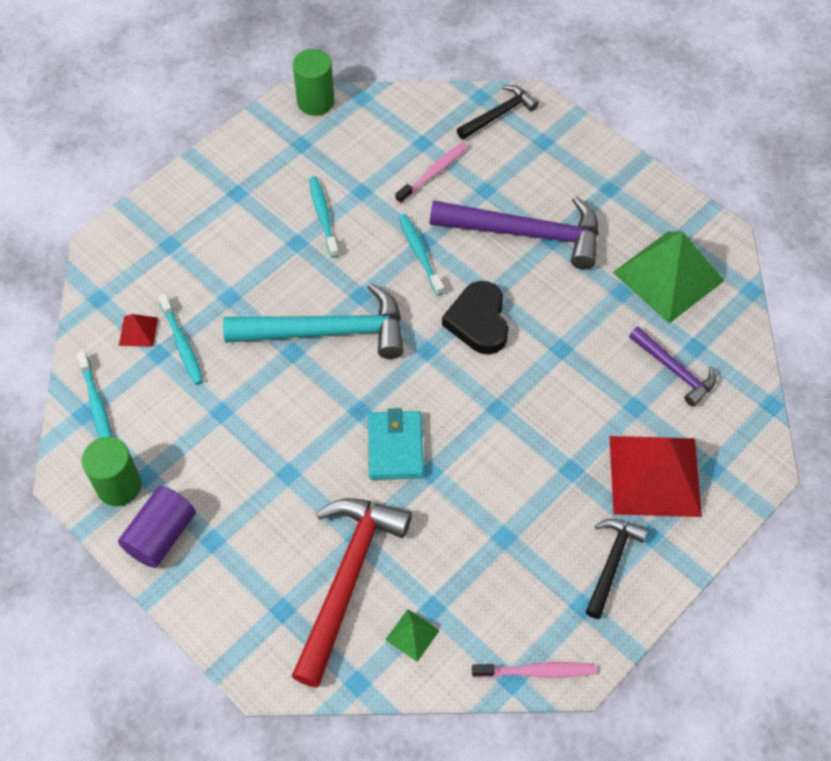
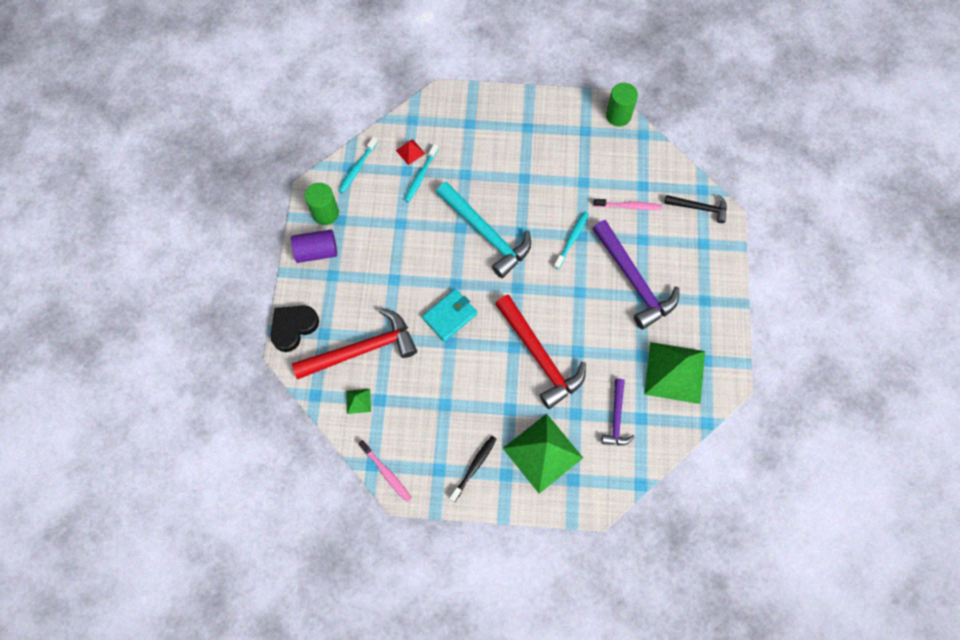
camera: 50 degrees right, 10 degrees up
turquoise toothbrush [309,176,339,258] -> none
black heart [442,281,508,355] -> black heart moved to [271,306,319,352]
black hammer [586,519,648,619] -> black toothbrush [450,436,496,502]
red pyramid [610,436,702,517] -> green pyramid [503,414,583,494]
none -> red hammer [495,295,586,409]

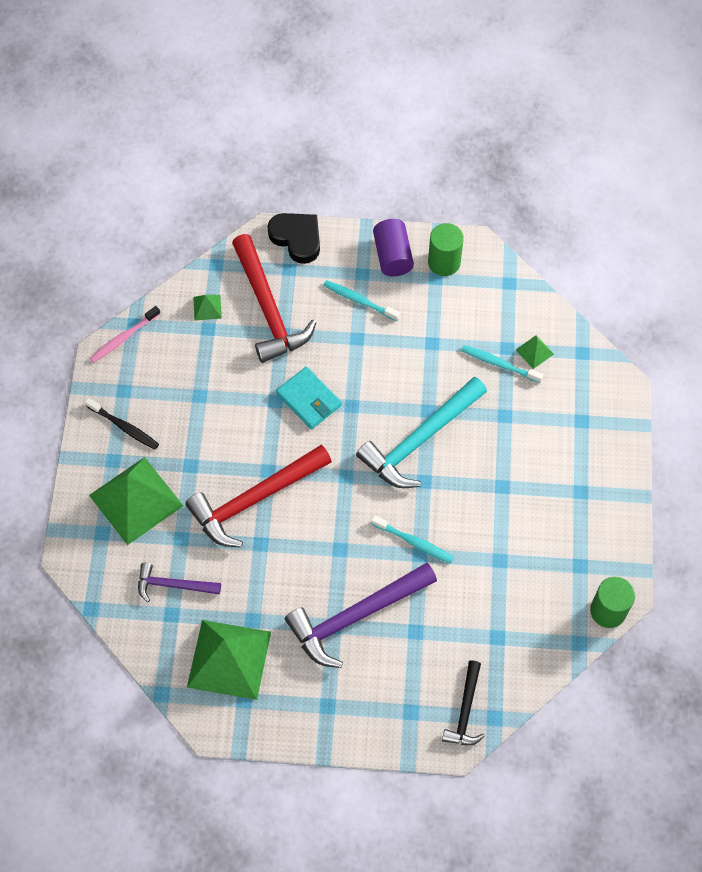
camera: 90 degrees right, 5 degrees down
turquoise toothbrush [338,137,378,193] -> turquoise toothbrush moved to [323,280,400,321]
red pyramid [396,139,425,165] -> green pyramid [516,335,554,369]
pink toothbrush [594,199,662,210] -> none

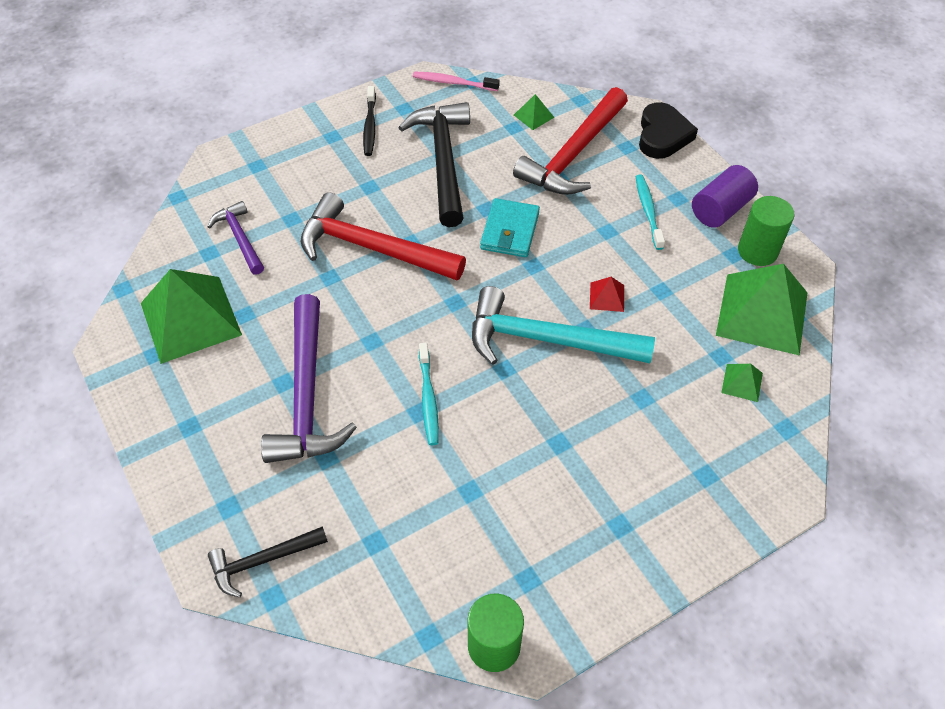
camera: 55 degrees right, 10 degrees down
green pyramid [89,457,183,545] -> green pyramid moved to [716,264,807,356]
purple hammer [285,563,437,668] -> purple hammer turned 120 degrees counterclockwise [261,294,357,463]
turquoise toothbrush [461,345,543,383] -> none
none -> black hammer [398,102,470,227]
none -> red pyramid [590,277,624,312]

